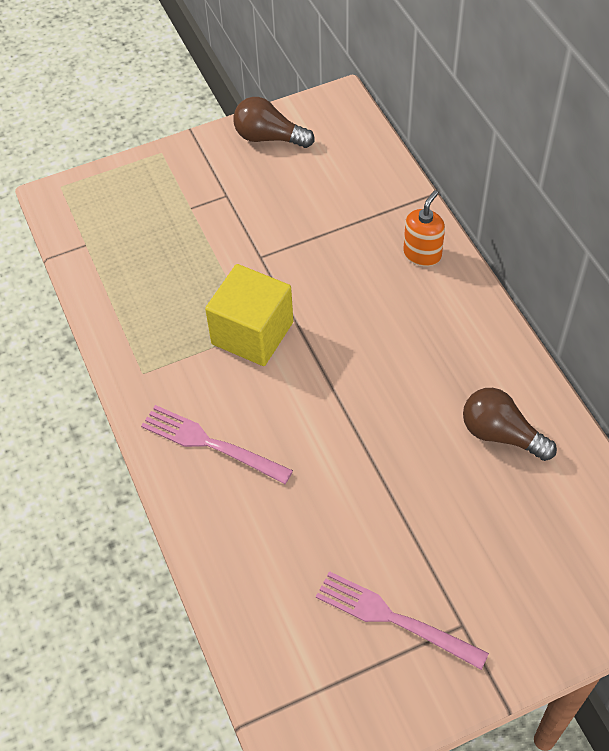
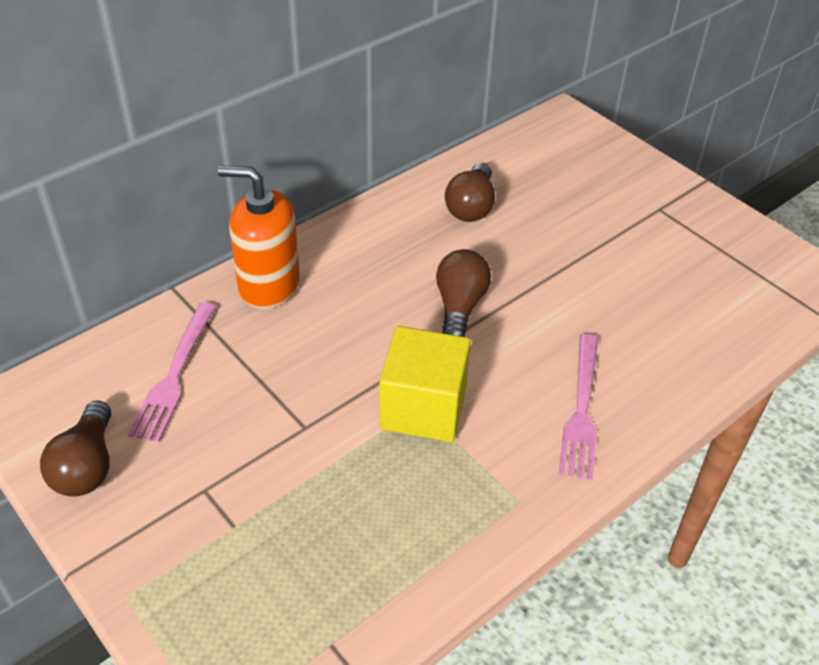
camera: 110 degrees left, 10 degrees down
pink fork [316,571,489,670] -> pink fork moved to [128,302,216,442]
orange soap dispenser [403,190,445,267] -> orange soap dispenser [218,165,300,309], size x1.65
none -> brown light bulb [436,249,491,337]

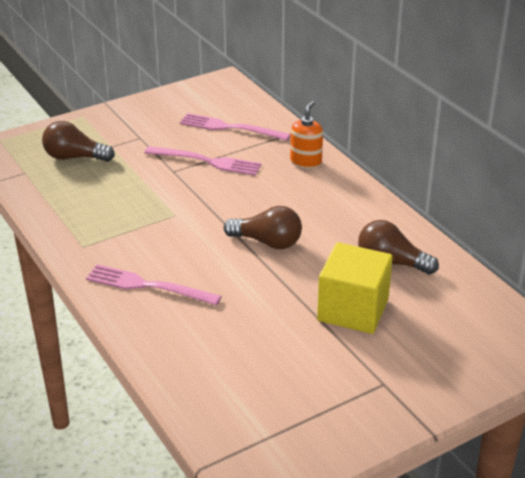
camera: 100 degrees right, 10 degrees down
brown light bulb [40,400,111,497] -> brown light bulb moved to [42,121,115,162]
orange soap dispenser [218,165,300,309] -> orange soap dispenser [290,101,323,169], size x0.61
yellow cube [379,326,471,442] -> yellow cube moved to [317,242,393,334]
none -> pink fork [145,146,262,176]

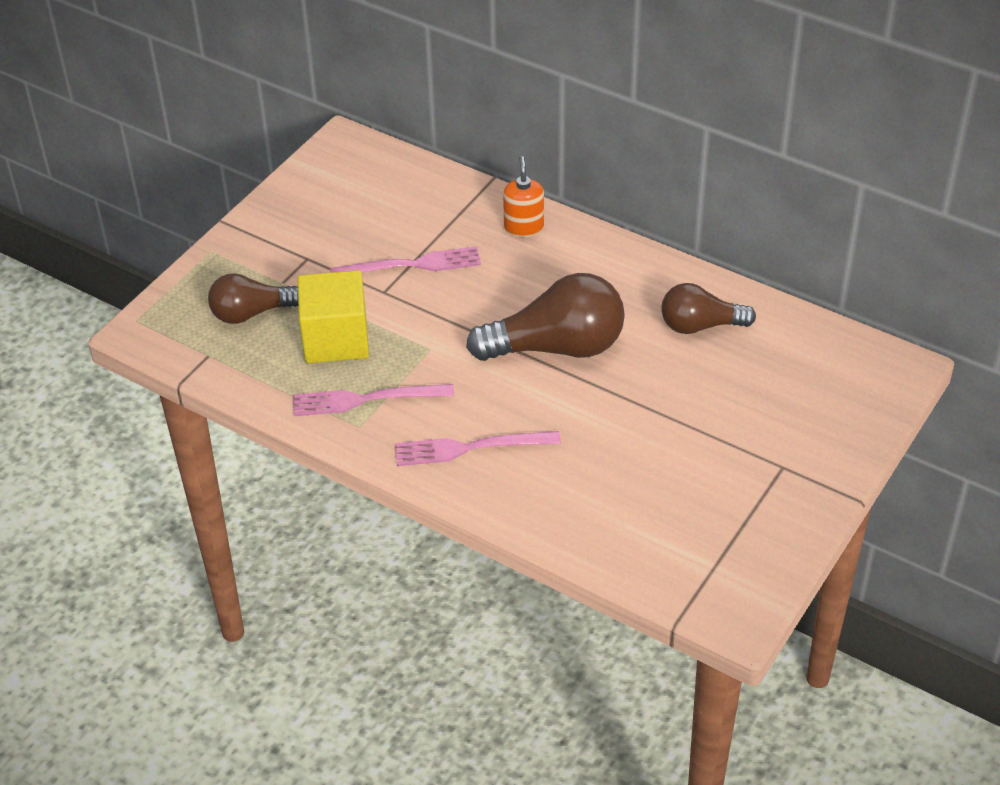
camera: 25 degrees left, 10 degrees up
pink fork [180,113,291,141] -> pink fork moved to [293,384,454,417]
brown light bulb [224,206,302,249] -> brown light bulb [466,273,625,361], size x1.64
yellow cube [317,242,393,334] -> yellow cube moved to [297,270,369,363]

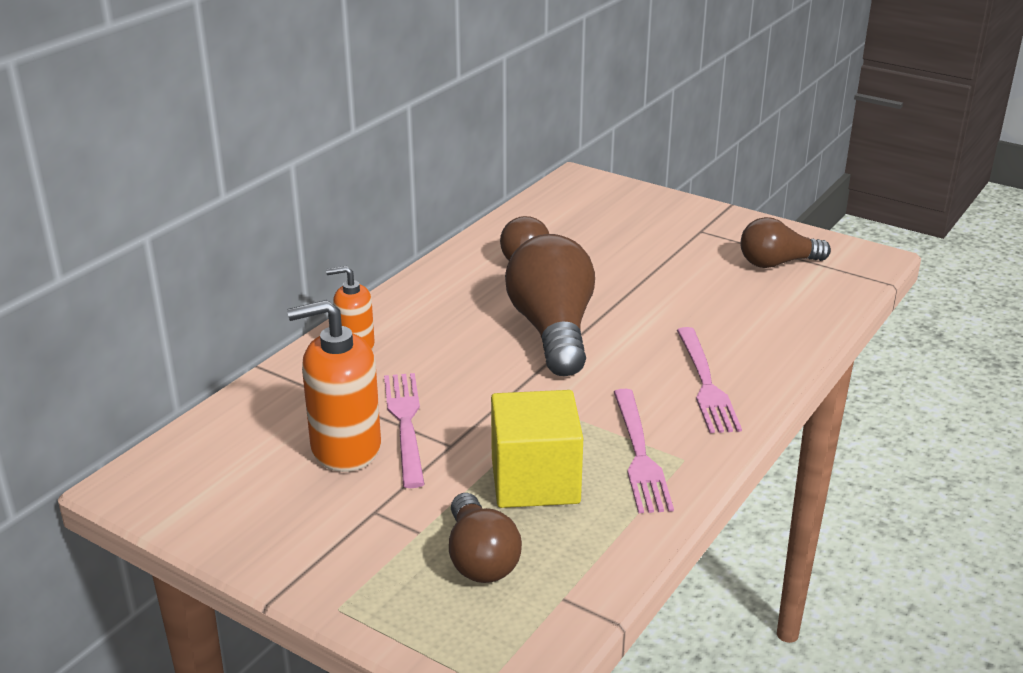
camera: 90 degrees left, 15 degrees down
none -> orange soap dispenser [287,300,381,472]
none -> brown light bulb [740,217,831,268]

